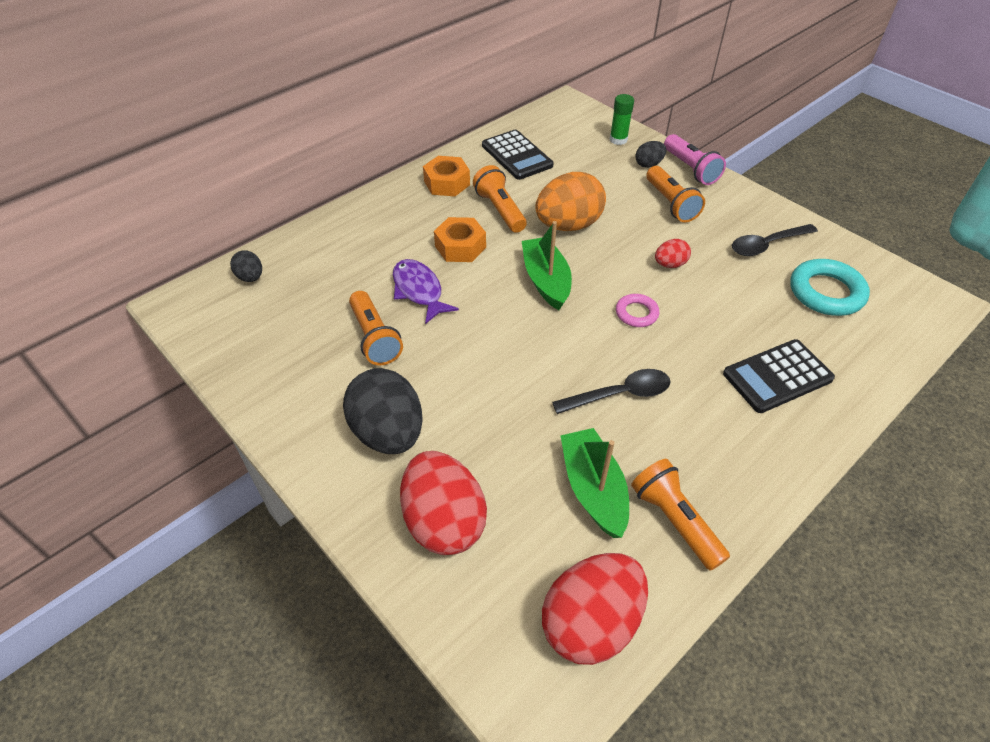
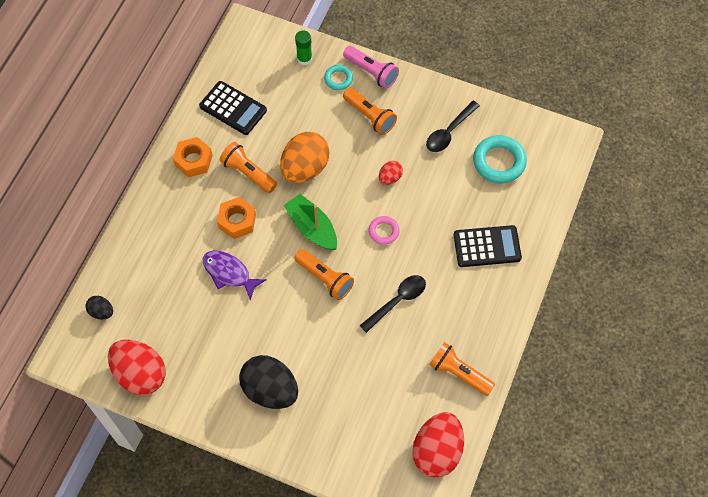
camera: 25 degrees left, 15 degrees up
orange flashlight [349,291,403,365] -> orange flashlight moved to [294,249,354,300]
red egg [400,451,487,555] -> red egg moved to [108,340,166,395]
green boat [560,428,629,538] -> none
black egg [635,141,666,168] -> turquoise ring [324,65,353,90]
black calculator [723,339,835,413] -> black calculator turned 135 degrees counterclockwise [454,225,522,267]

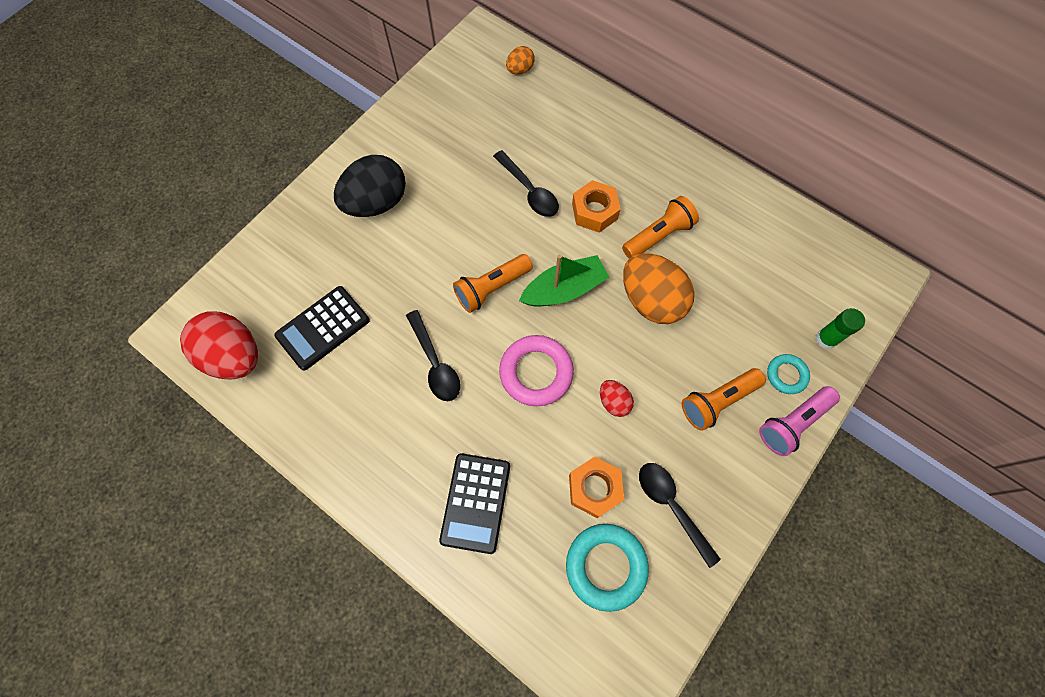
camera: 105 degrees right, 5 degrees up
black egg [85,296,113,320] -> orange egg [506,46,535,74]
red egg [108,340,166,395] -> none
orange nut [173,137,213,178] -> orange nut moved to [569,457,624,518]
black calculator [199,81,267,135] -> black calculator moved to [274,286,370,370]
purple fish [203,250,267,301] -> black spoon [493,150,559,217]
pink ring [368,216,399,245] -> pink ring [499,335,574,406], size x1.77
orange flashlight [429,342,495,396] -> none

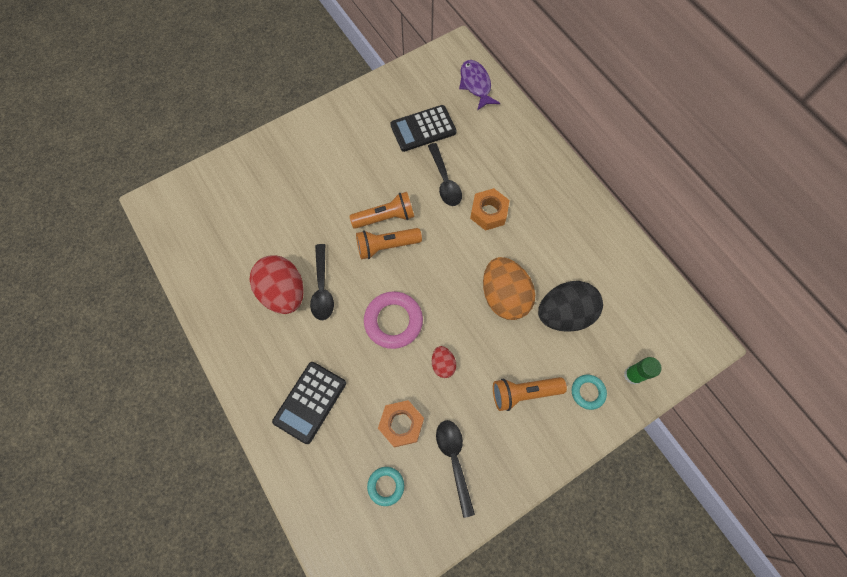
camera: 20 degrees right, 0 degrees up
red egg [180,311,258,379] -> red egg moved to [249,255,304,314]
black calculator [274,286,370,370] -> black calculator moved to [390,105,457,152]
black egg [334,155,406,217] -> black egg moved to [538,281,603,332]
orange egg [506,46,535,74] -> purple fish [459,60,500,111]
green boat [519,255,609,307] -> none
turquoise ring [566,524,649,612] -> turquoise ring [367,467,404,506], size x0.57
orange flashlight [622,196,699,258] -> orange flashlight moved to [349,192,414,229]
pink flashlight [759,386,840,456] -> none

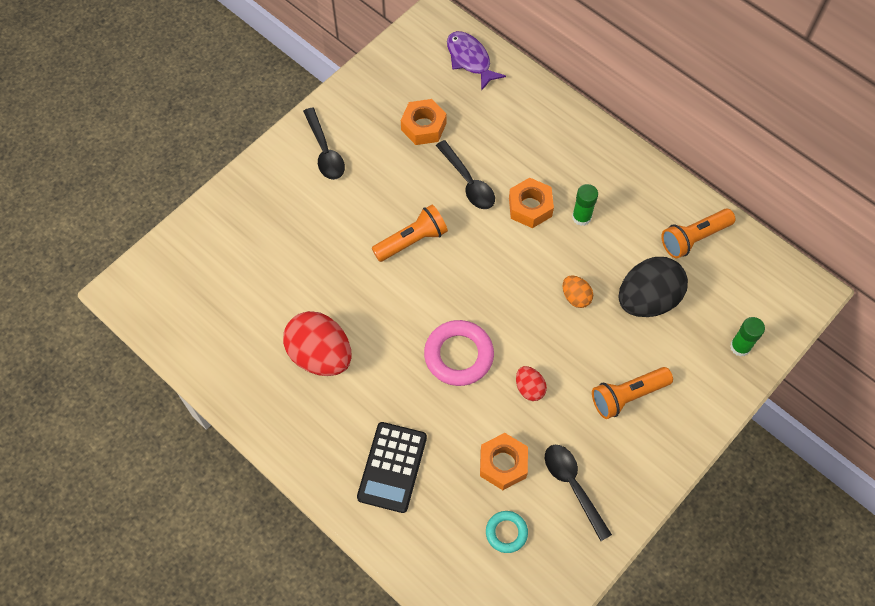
camera: 15 degrees left, 5 degrees down
black spoon [310,244,334,320] -> black spoon moved to [303,107,345,180]
orange flashlight [356,228,422,259] -> orange flashlight moved to [661,209,736,258]
black calculator [390,105,457,152] -> orange nut [401,99,447,145]
orange egg [483,257,535,320] -> orange egg [563,275,593,308], size x0.48
turquoise ring [572,375,607,410] -> none
none -> green glue stick [572,184,598,226]

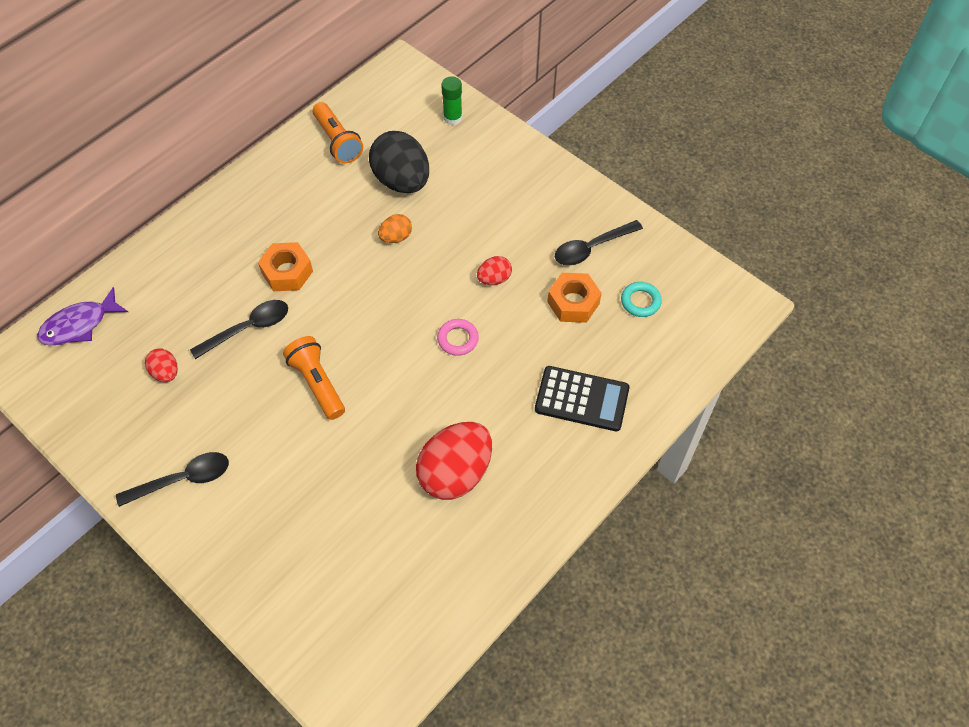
camera: 90 degrees left, 5 degrees down
orange nut [401,99,447,145] -> red egg [145,348,178,382]
pink ring [424,320,494,386] -> pink ring [437,319,479,356], size x0.57
green glue stick [572,184,598,226] -> none
orange flashlight [592,367,673,419] -> none

